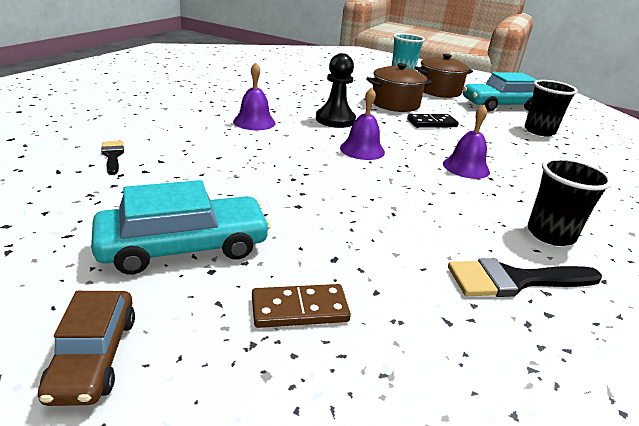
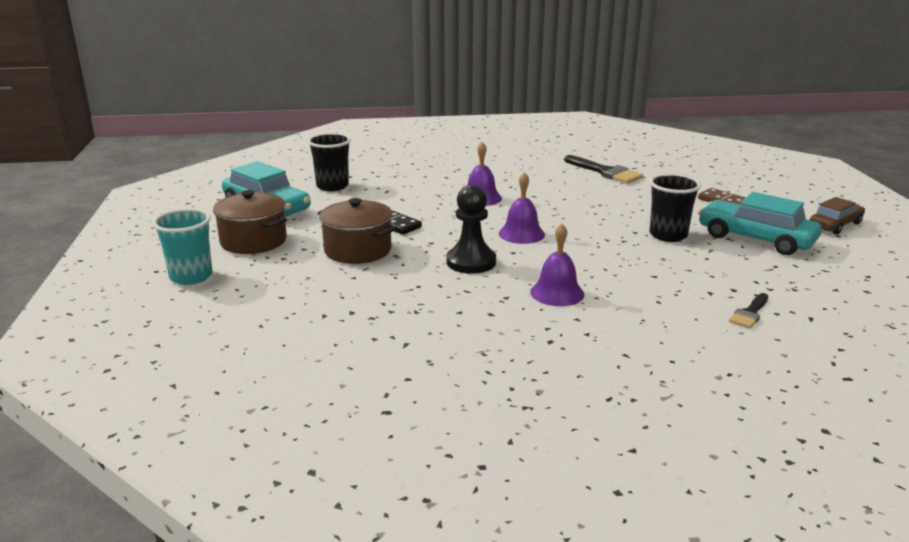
camera: 120 degrees left, 5 degrees down
black cup [528,157,613,246] -> black cup moved to [649,174,701,242]

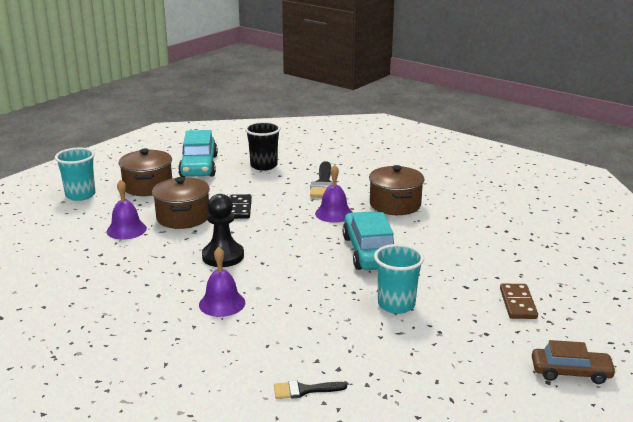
camera: 45 degrees right, 0 degrees up
purple bell [499,172,545,244] -> purple bell moved to [107,180,147,240]
black brush [564,155,643,184] -> black brush moved to [310,161,333,198]
black cup [649,174,701,242] -> turquoise cup [374,244,424,314]
turquoise car [698,192,822,255] -> turquoise car moved to [343,211,394,270]
none -> brown pot [369,165,424,215]

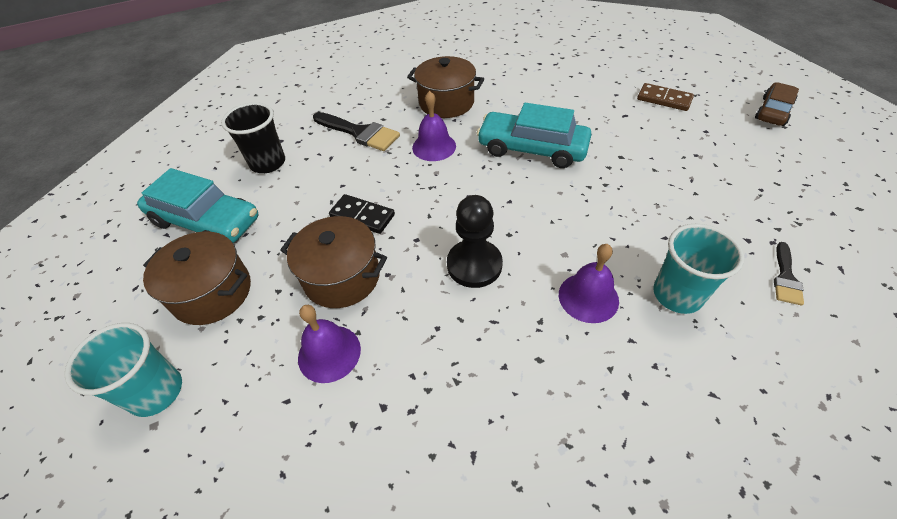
camera: 60 degrees left, 25 degrees up
turquoise cup [374,244,424,314] -> turquoise cup moved to [653,224,744,314]

